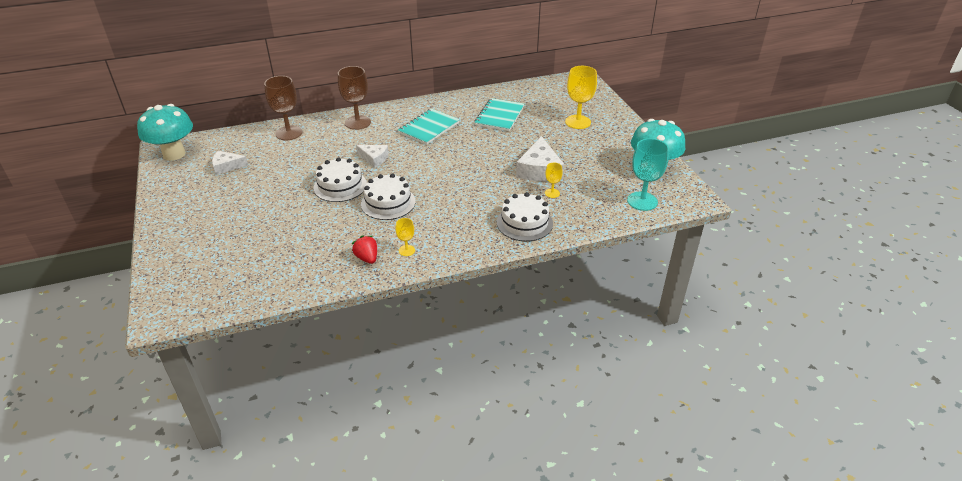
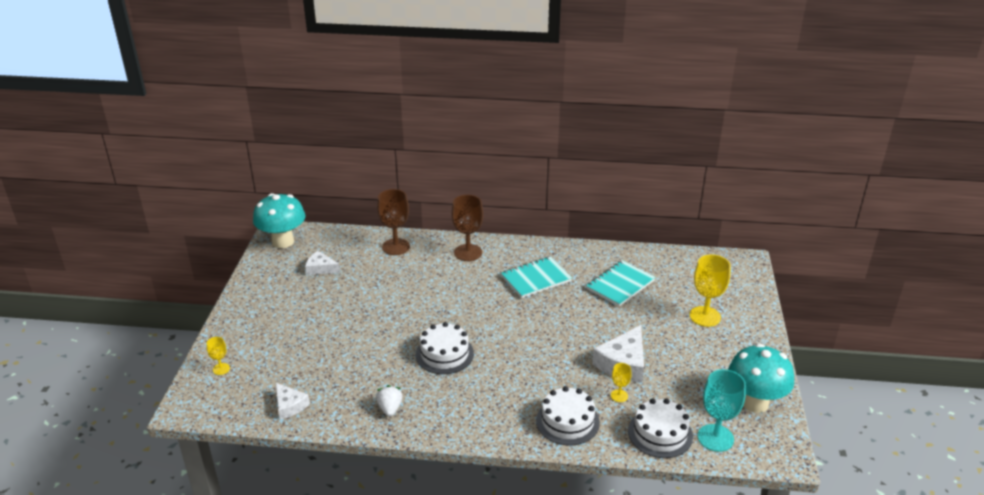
camera: 25 degrees right, 5 degrees down
white cake [313,157,367,202] -> white cake moved to [628,398,693,458]
red strawberry [352,236,377,264] -> white strawberry [376,385,403,417]
white cheese [356,145,389,168] -> white cheese moved to [276,383,310,419]
yellow goblet [395,218,415,256] -> yellow goblet moved to [206,337,230,375]

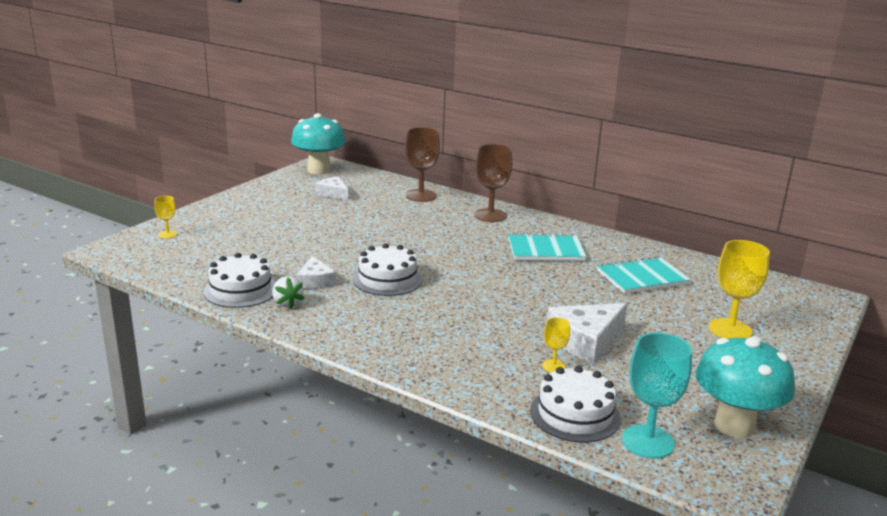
camera: 25 degrees right, 10 degrees down
white cheese [276,383,310,419] -> white cheese moved to [297,256,336,289]
white strawberry [376,385,403,417] -> white strawberry turned 135 degrees clockwise [272,276,304,309]
white cake [536,386,600,445] -> white cake moved to [203,253,276,308]

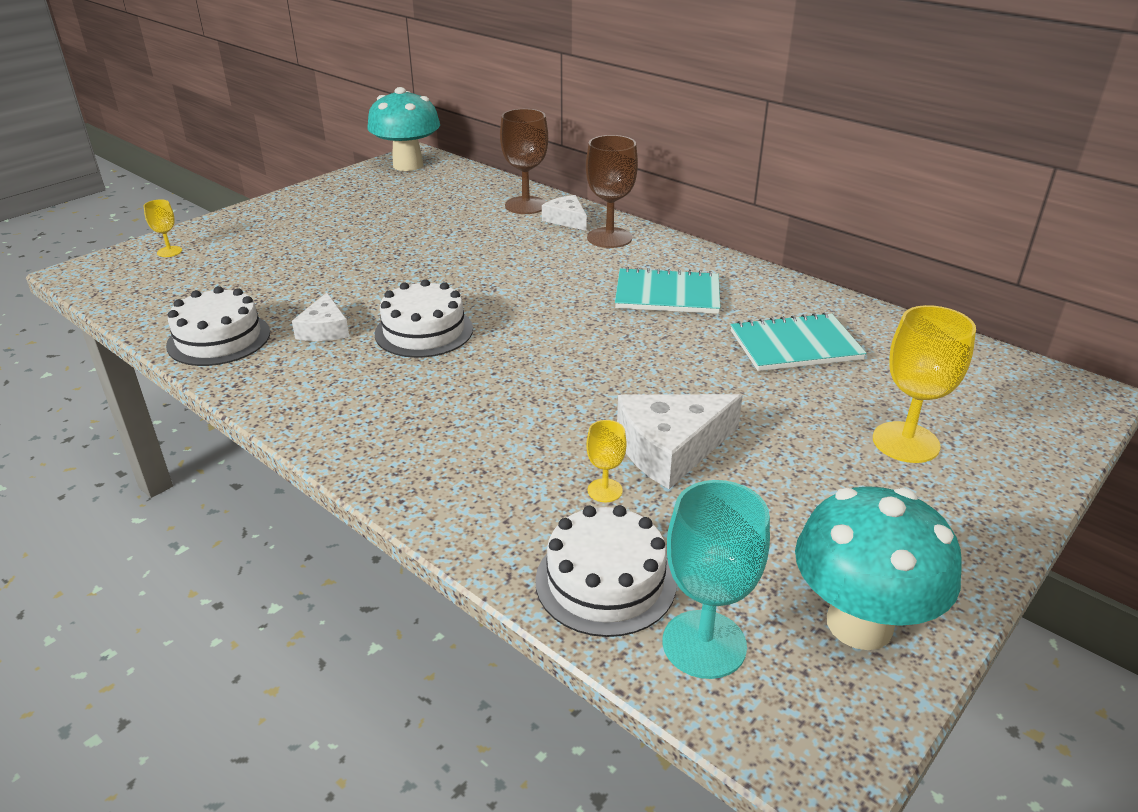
camera: 10 degrees right, 10 degrees up
white strawberry [272,276,304,309] -> none
white cheese [315,176,348,200] -> white cheese moved to [542,195,587,231]

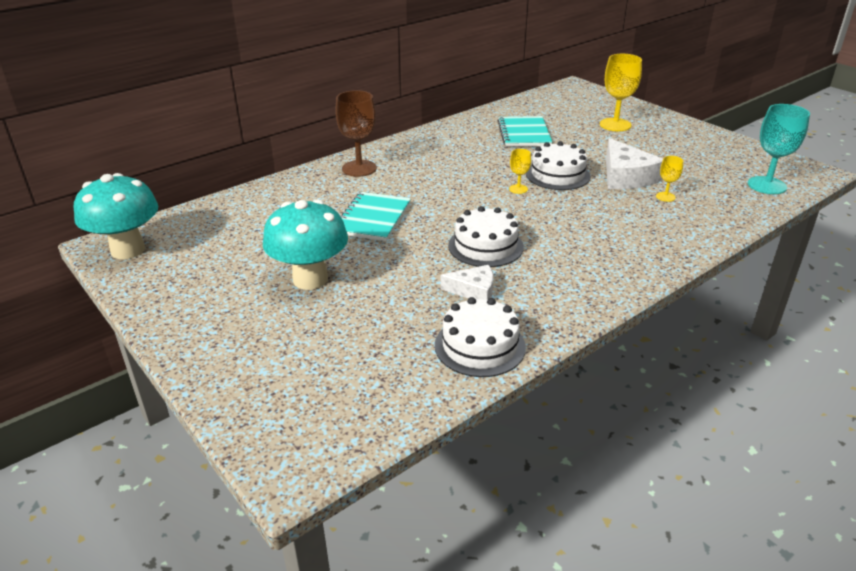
camera: 80 degrees left, 0 degrees up
yellow goblet [143,199,182,257] -> yellow goblet moved to [509,149,531,194]
brown goblet [500,109,548,214] -> none
white cake [535,505,676,637] -> white cake moved to [526,141,591,190]
white cheese [542,195,587,231] -> none
turquoise notebook [615,267,720,314] -> turquoise notebook moved to [341,192,411,241]
turquoise mushroom [795,486,962,650] -> turquoise mushroom moved to [263,199,348,290]

